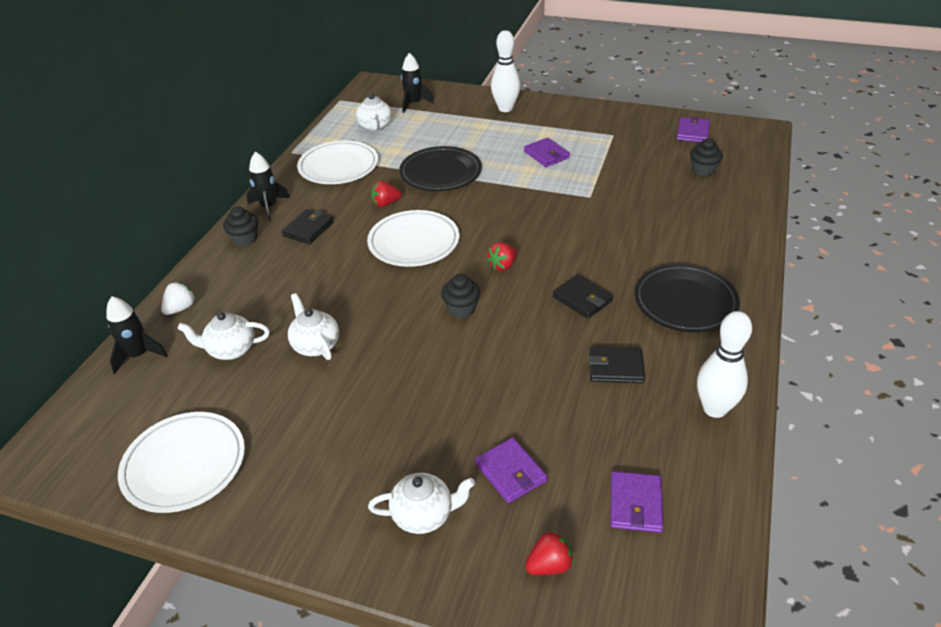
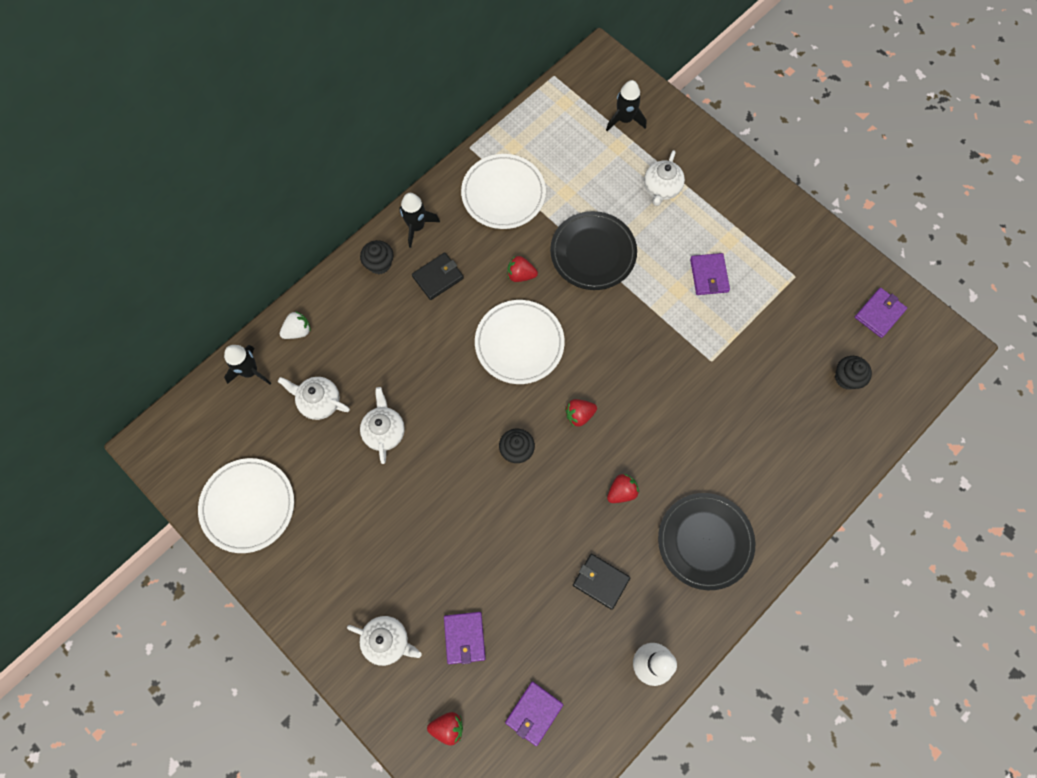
camera: 25 degrees right, 30 degrees up
white teapot [356,93,392,131] -> white teapot moved to [644,150,685,206]
white bowling pin [491,30,520,112] -> none
black wallet [552,275,613,318] -> red strawberry [607,474,639,503]

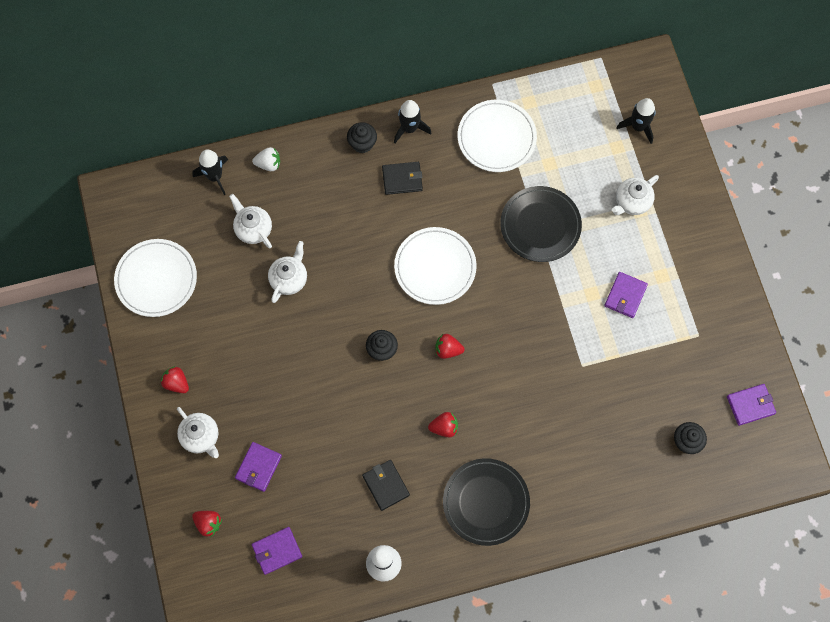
camera: 30 degrees right, 0 degrees up
red strawberry [507,255,538,282] -> red strawberry moved to [161,366,189,393]

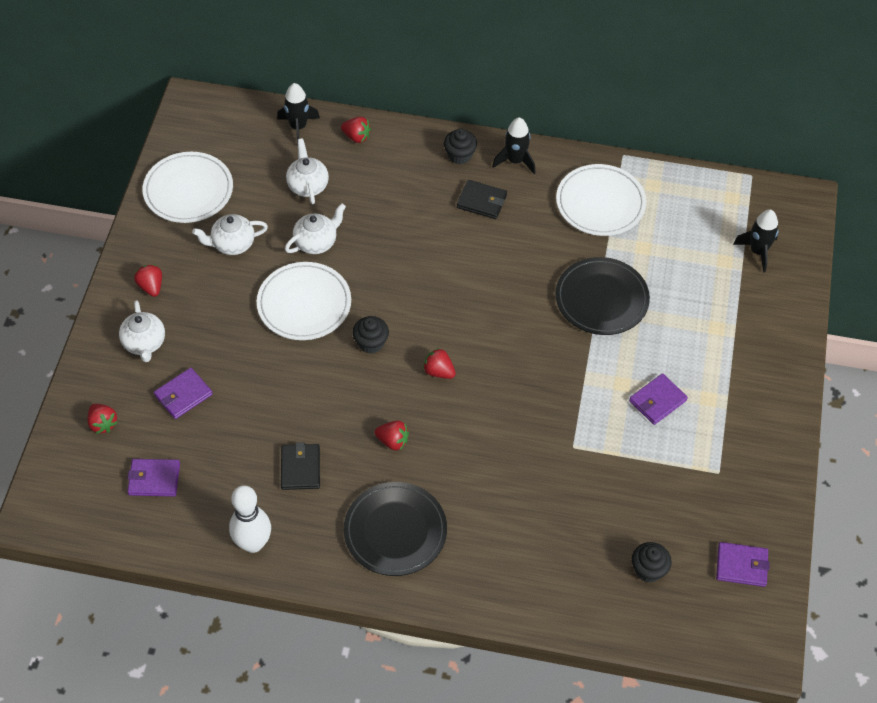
camera: 25 degrees right, 15 degrees down
white strawberry [252,147,280,171] -> red strawberry [341,117,371,143]
white plate [394,227,477,305] -> white plate moved to [257,262,351,340]
white teapot [612,175,659,215] -> white teapot moved to [192,214,268,255]

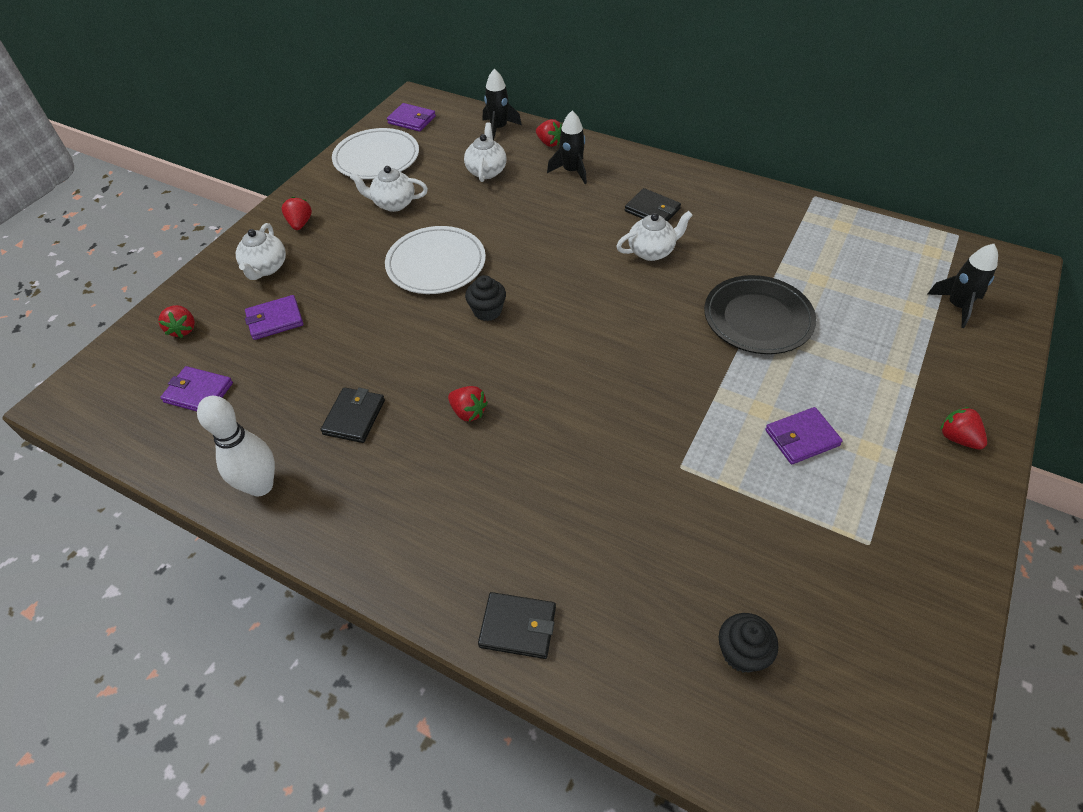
camera: 20 degrees right, 5 degrees down
white teapot [285,203,346,254] -> white teapot moved to [616,211,693,261]
black plate [344,482,447,576] -> none
red strawberry [423,348,456,379] -> red strawberry moved to [940,407,987,449]
black cupcake [444,128,477,165] -> none
black rocket [492,117,535,174] -> black rocket moved to [547,111,587,184]
white plate [556,164,647,236] -> none
purple wallet [716,542,770,587] -> purple wallet moved to [387,103,436,132]
none -> black wallet [478,592,556,659]

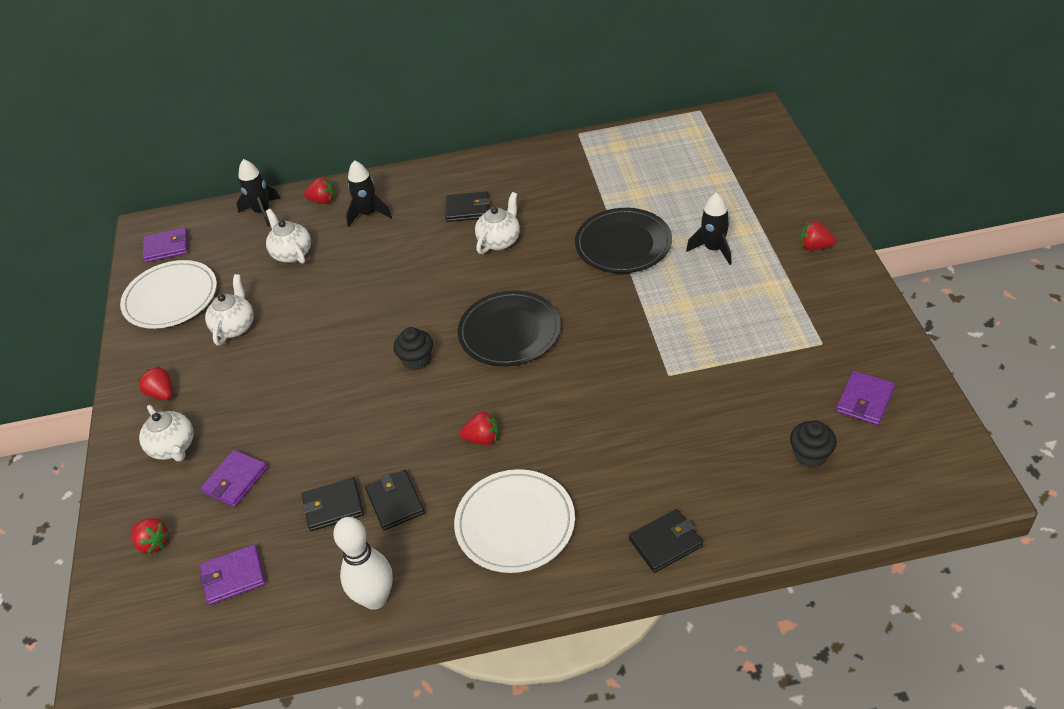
camera: 35 degrees left, 5 degrees down
white teapot [350,166,428,212] -> white teapot turned 135 degrees clockwise [205,274,254,345]
white plate [385,226,486,294] -> white plate moved to [454,469,575,573]
purple wallet [765,407,843,464] -> purple wallet moved to [836,371,895,425]
black rocket [927,244,998,328] -> black rocket moved to [686,192,732,265]
none -> black wallet [302,477,364,531]
none -> black plate [458,290,561,366]

